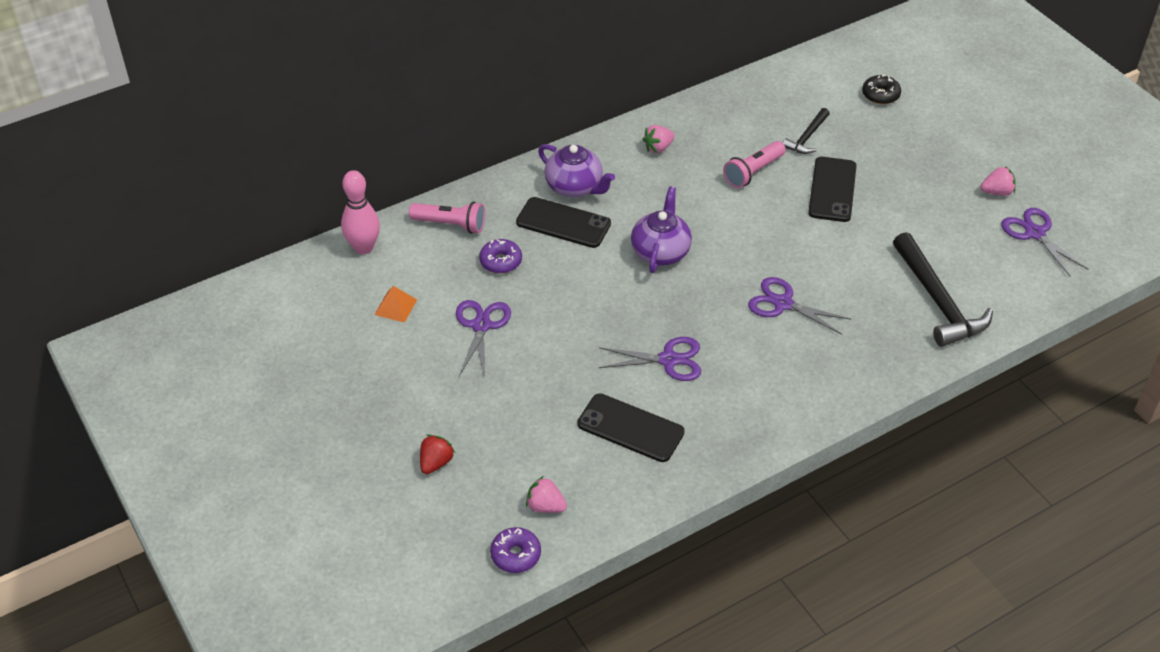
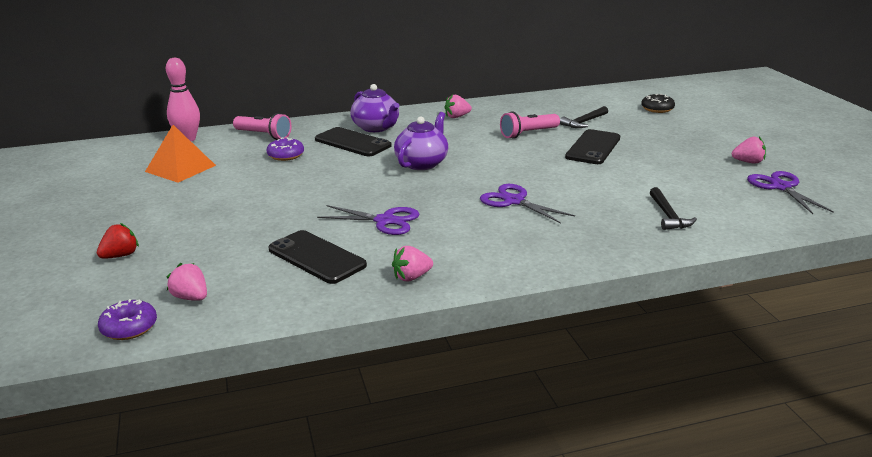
camera: 15 degrees right, 20 degrees down
orange pyramid [374,286,417,323] -> orange pyramid [145,125,216,183], size x1.71
purple scissors [456,300,511,378] -> none
black hammer [893,232,993,347] -> black hammer [650,187,697,230], size x0.54
none -> pink strawberry [392,246,433,281]

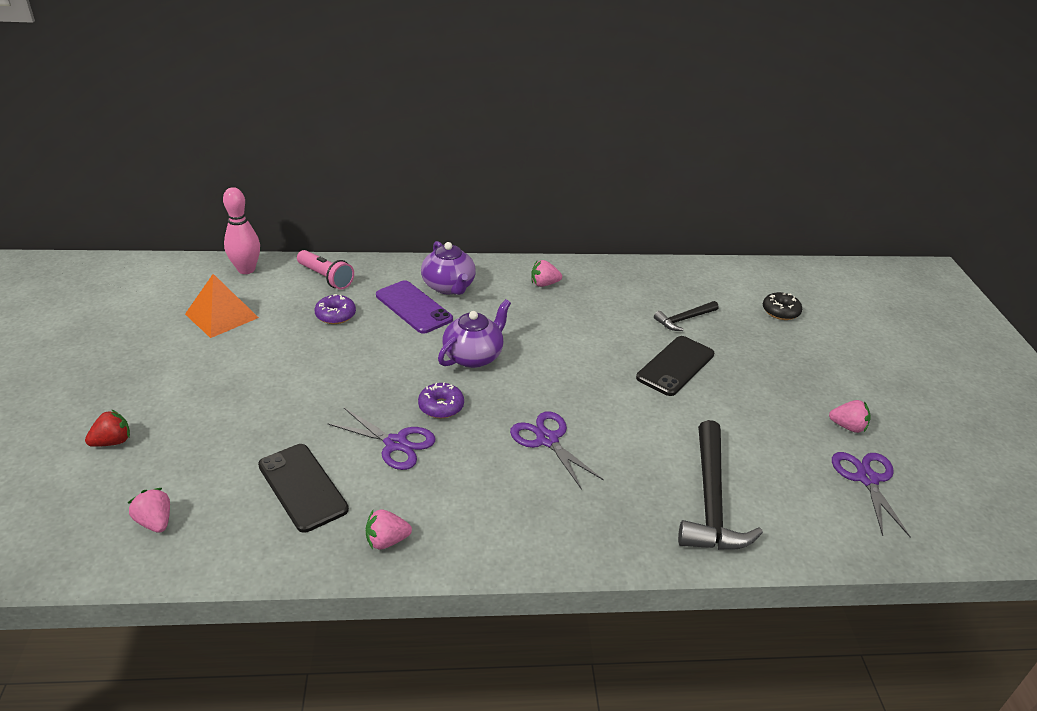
camera: 10 degrees right, 10 degrees up
purple donut [98,299,157,340] -> purple donut moved to [418,382,464,418]
black phone [315,127,392,156] -> purple phone [376,280,453,334]
pink flashlight [500,111,560,139] -> none
black hammer [650,187,697,230] -> black hammer [678,420,763,550], size x1.85

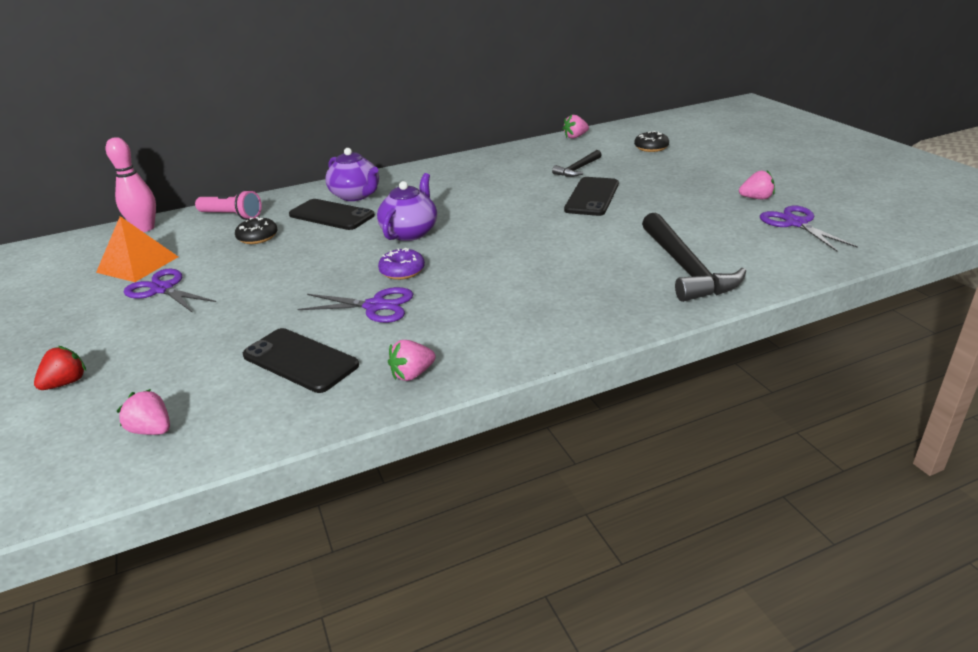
camera: 15 degrees left, 5 degrees down
purple donut [315,294,356,324] -> black donut [235,217,278,244]
purple phone [376,280,453,334] -> black phone [289,199,375,230]
purple scissors [510,411,604,490] -> purple scissors moved to [124,269,216,313]
pink strawberry [531,260,562,287] -> pink strawberry moved to [563,115,589,138]

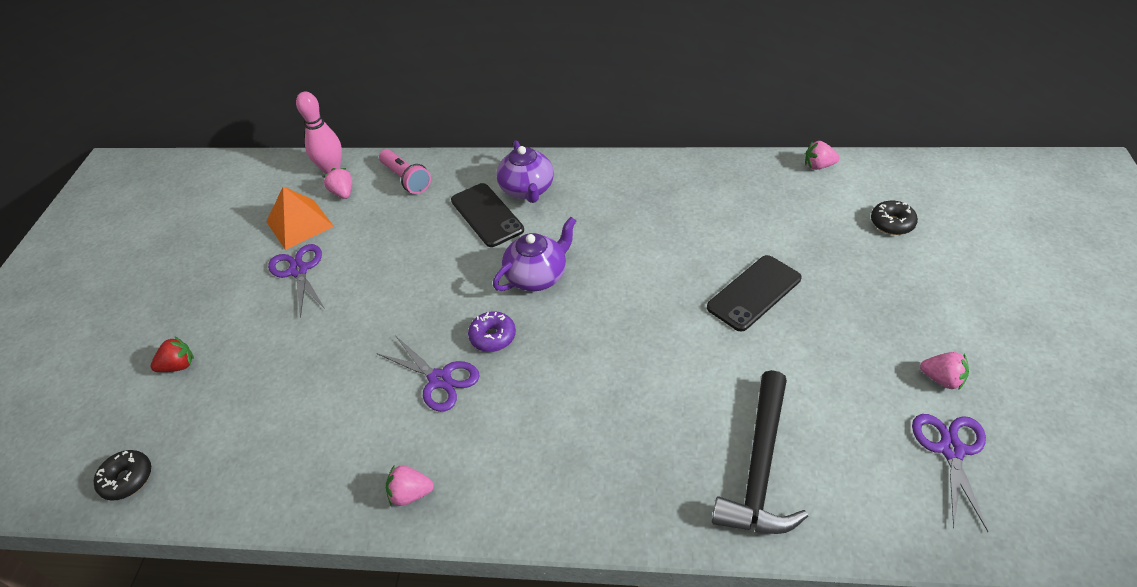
camera: 30 degrees right, 15 degrees up
pink strawberry [117,389,170,435] -> pink strawberry moved to [323,168,352,199]
black donut [235,217,278,244] -> black donut moved to [93,450,151,501]
black phone [243,328,359,393] -> none
black hammer [552,150,601,177] -> none

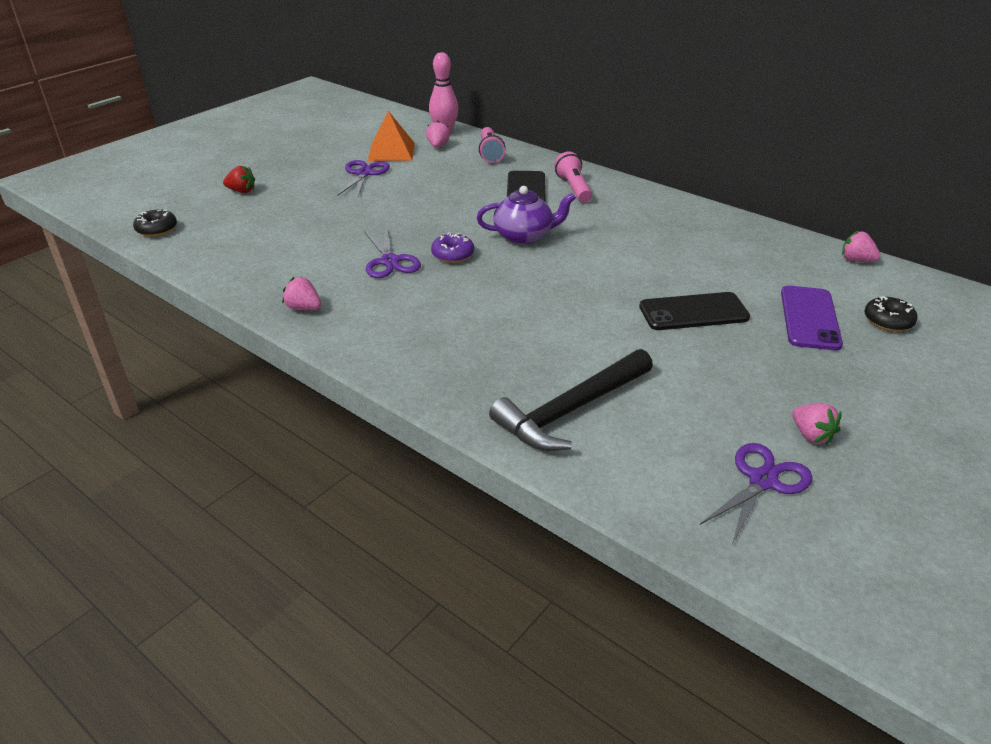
camera: 30 degrees right, 10 degrees down
purple teapot [496,140,554,203] -> pink flashlight [554,151,592,203]
none -> purple phone [781,286,843,350]

